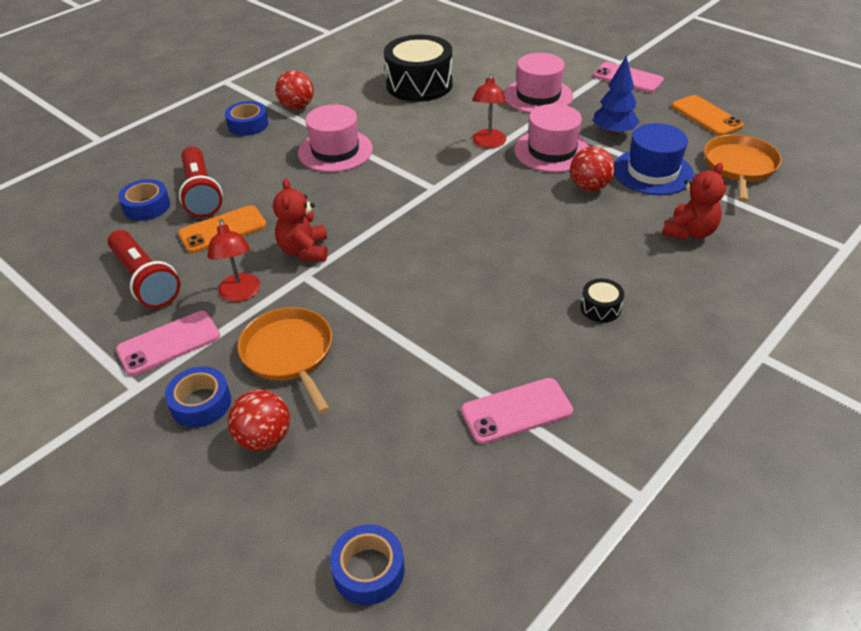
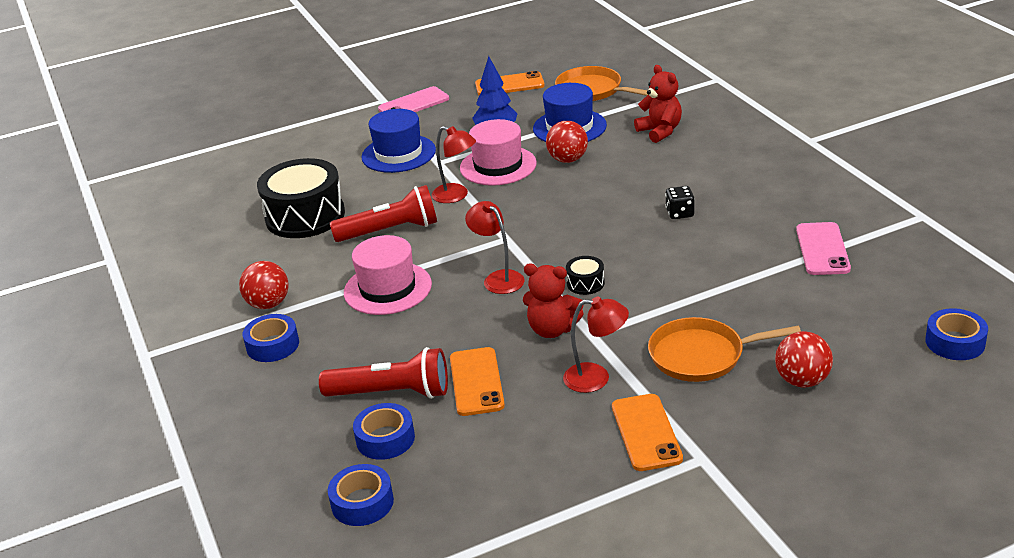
camera: 65 degrees left, 10 degrees down
red flashlight [108,230,181,308] -> red flashlight moved to [330,185,437,242]
pink phone [116,311,220,376] -> orange phone [612,394,683,471]
blue tape [165,366,231,428] -> blue tape moved to [328,464,394,526]
pink hat [504,53,573,113] -> blue hat [361,109,436,173]
black drum [581,278,624,322] -> black drum moved to [566,256,605,295]
none -> red lamp [465,201,525,294]
none -> black dice [665,186,695,219]

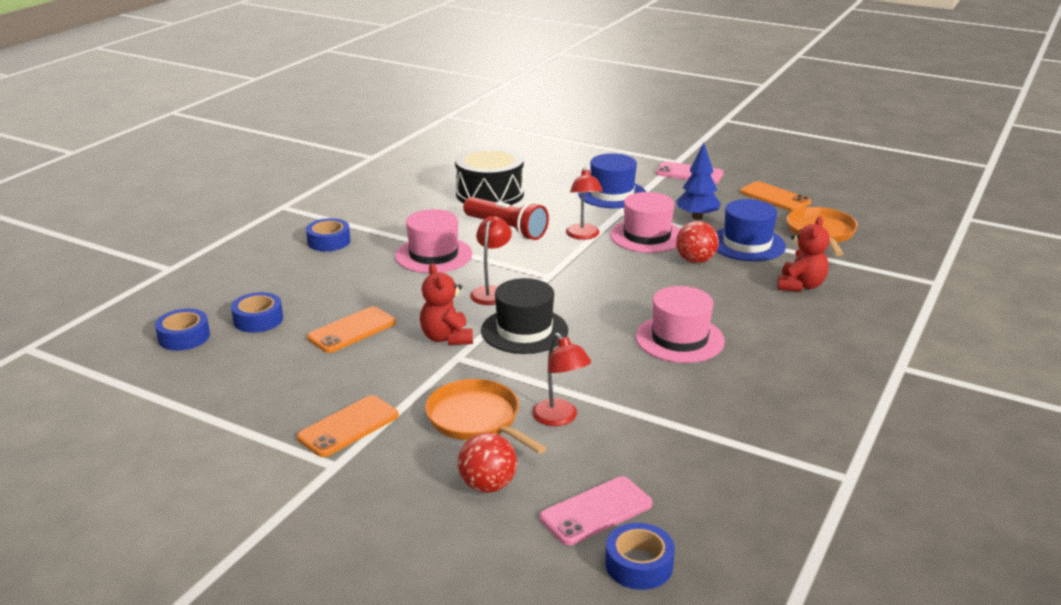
camera: 50 degrees right, 5 degrees down
red ball [239,261,289,309] -> none
red flashlight [319,347,448,399] -> none
red lamp [563,297,629,393] -> red lamp moved to [532,333,591,426]
black drum [566,256,605,295] -> black hat [481,278,568,354]
black dice [665,186,695,219] -> pink hat [636,286,725,363]
pink phone [796,222,851,275] -> pink phone moved to [540,476,652,545]

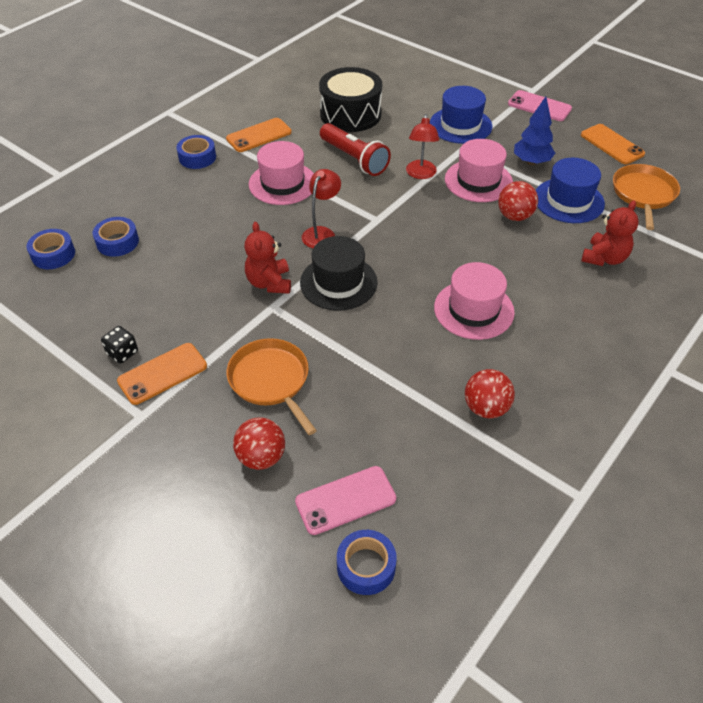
camera: 10 degrees right, 20 degrees up
orange phone [307,306,396,353] -> orange phone moved to [226,118,292,152]
red lamp [532,333,591,426] -> none
none -> black dice [101,326,138,364]
none -> red ball [465,369,515,418]

